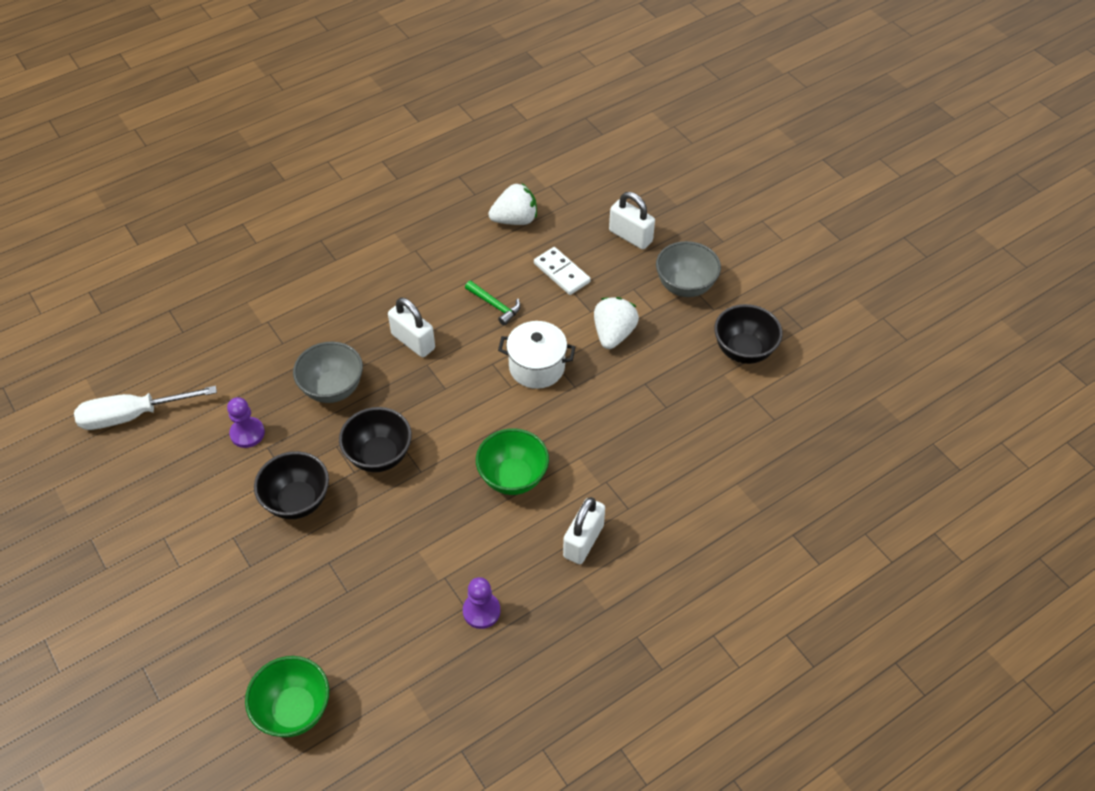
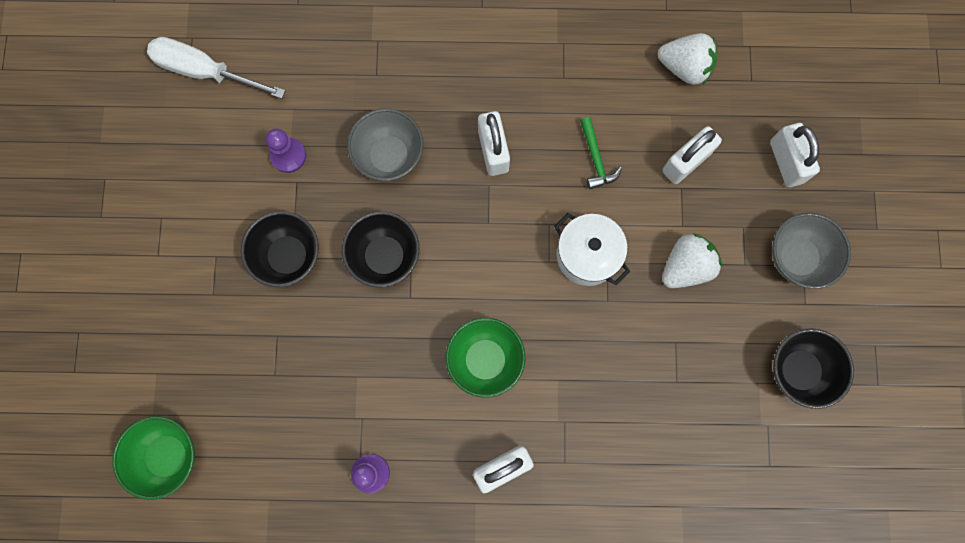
camera: 35 degrees right, 25 degrees up
white domino [534,247,591,295] -> white padlock [662,126,722,184]

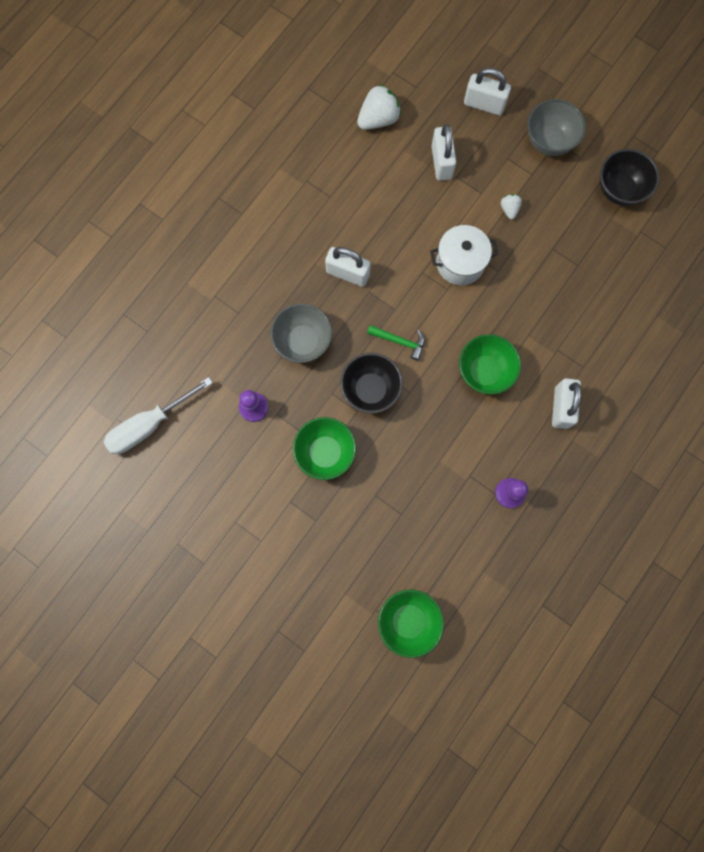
camera: 55 degrees left, 0 degrees up
black bowl [241,211,319,287] -> green bowl [293,417,356,480]
green hammer [580,117,622,189] -> green hammer moved to [367,325,425,361]
white strawberry [662,234,722,288] -> white strawberry [501,194,522,219], size x0.52

